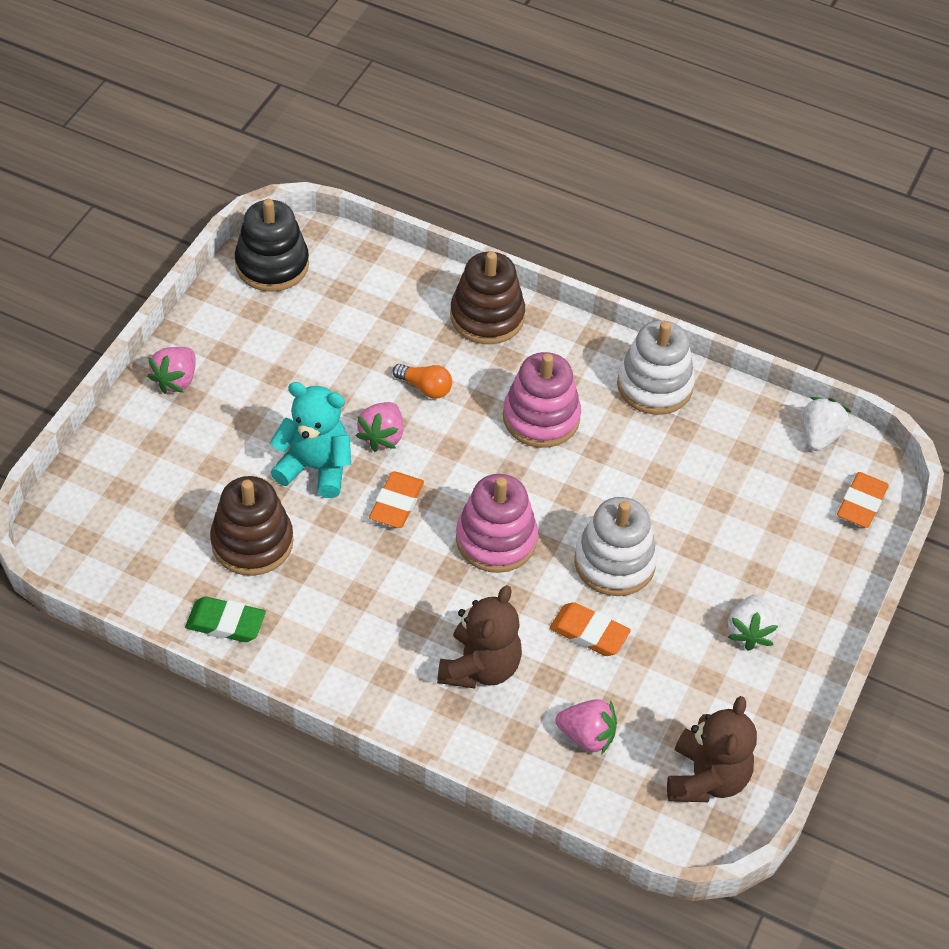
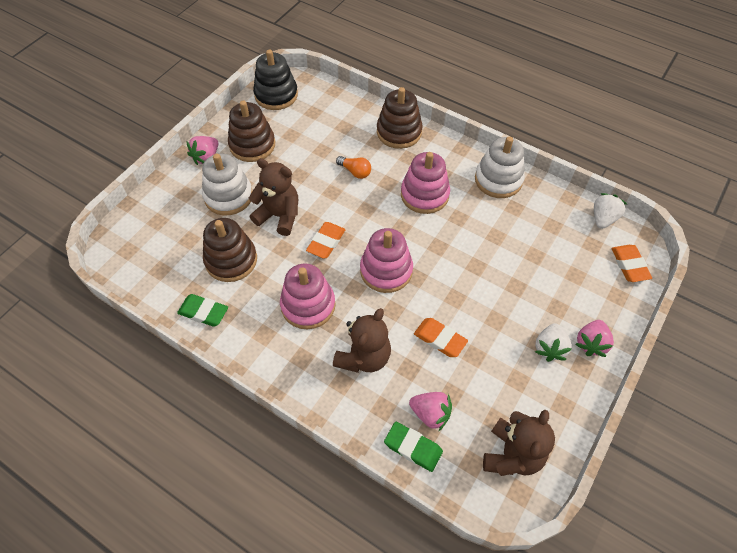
camera: 10 degrees right, 5 degrees up
turquoise teddy bear [270,382,351,498] -> brown teddy bear [249,158,298,236]
pink strawberry [356,402,403,452] -> pink strawberry moved to [575,320,614,357]
white stacking toy [574,497,658,596] -> white stacking toy moved to [202,153,252,215]
orange eraser [837,472,889,528] -> orange eraser turned 45 degrees counterclockwise [611,245,652,282]
none -> brown stacking toy [228,100,275,162]
none -> pink stacking toy [280,263,335,329]
none -> green eraser [384,422,443,472]

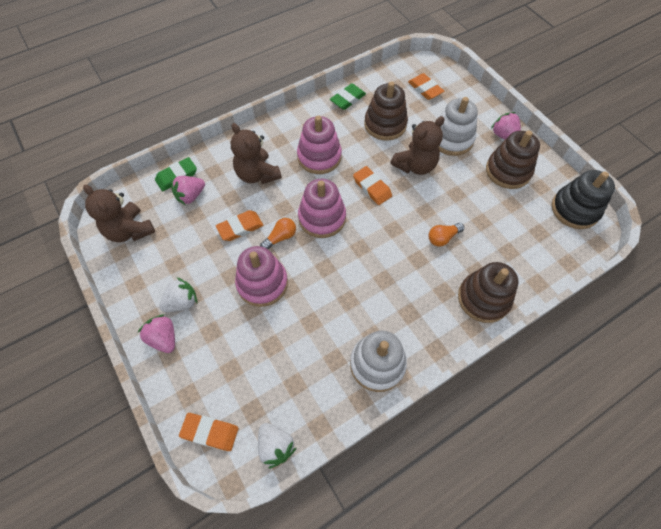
camera: 115 degrees right, 5 degrees up
pink stacking toy [401,152,450,214] -> pink stacking toy moved to [235,246,288,307]
white strawberry [535,323,572,362] -> white strawberry turned 105 degrees clockwise [159,278,197,312]
none -> orange light bulb [260,218,296,249]
none -> orange eraser [408,73,444,100]

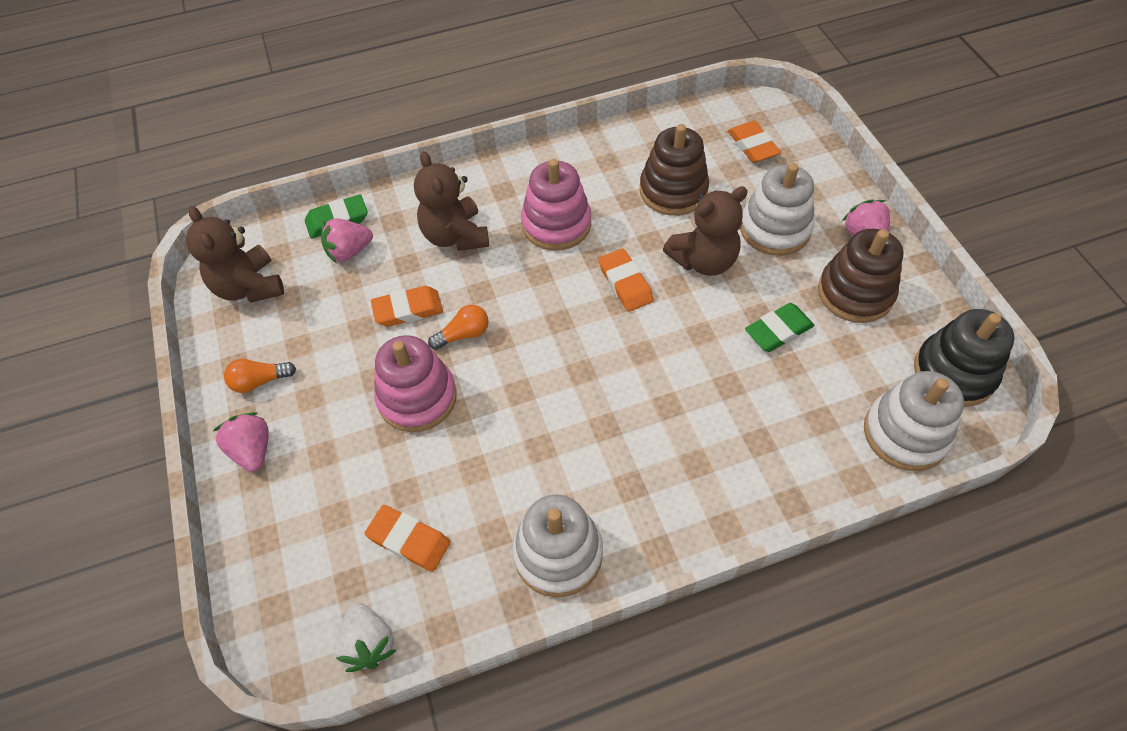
camera: 15 degrees right, 5 degrees down
white strawberry [159,278,197,312] -> none
orange eraser [179,413,239,451] -> orange eraser moved to [365,505,451,572]
pink stacking toy [298,179,346,238] -> none
green eraser [330,83,366,110] -> green eraser moved to [745,303,815,352]
orange light bulb [429,223,464,247] -> orange light bulb moved to [224,359,296,393]
brown stacking toy [458,262,518,323] -> none
none -> white stacking toy [864,371,964,471]

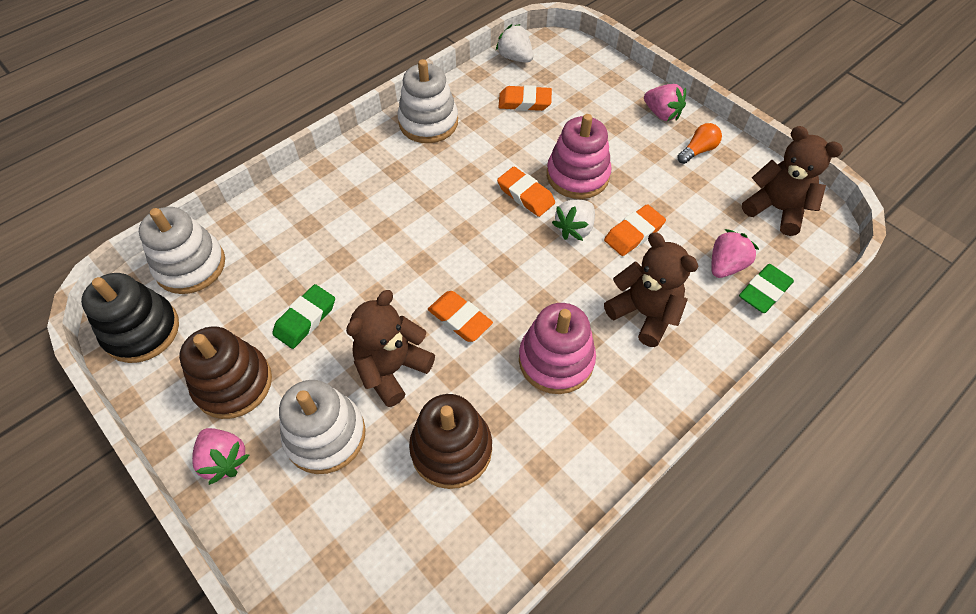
camera: 155 degrees right, 0 degrees up
orange light bulb [428,305,489,350] -> white strawberry [552,199,595,241]
orange eraser [728,121,781,163] -> orange eraser moved to [497,167,555,217]

